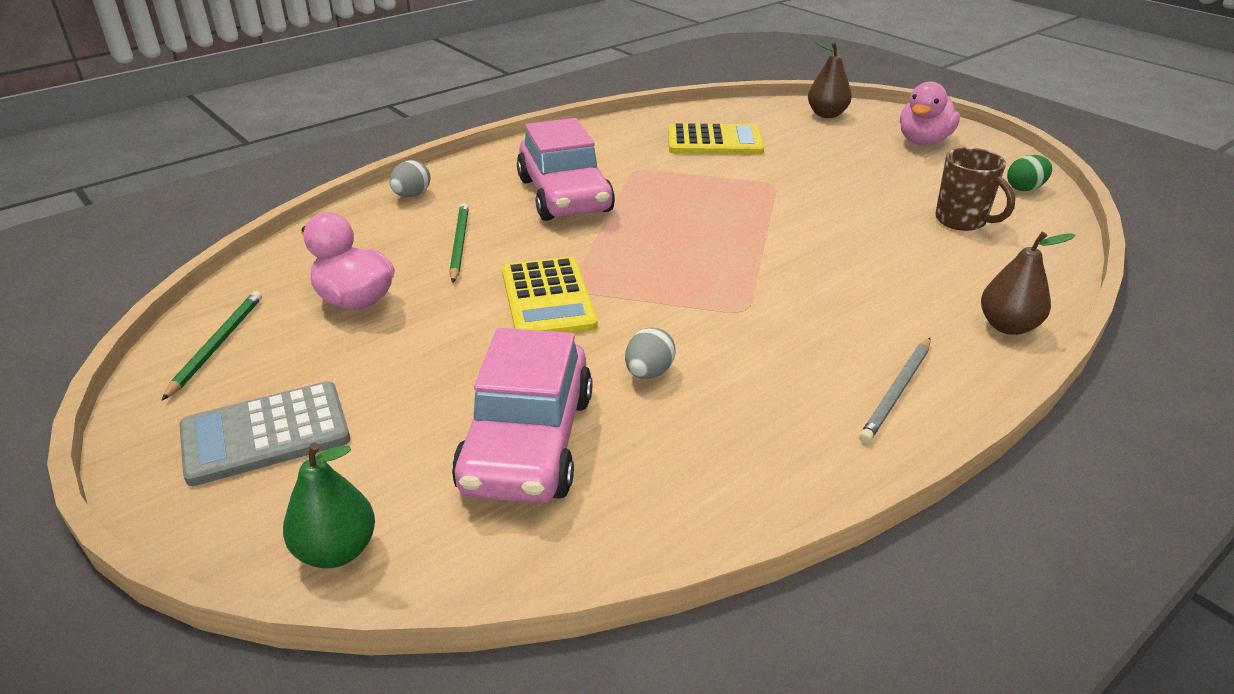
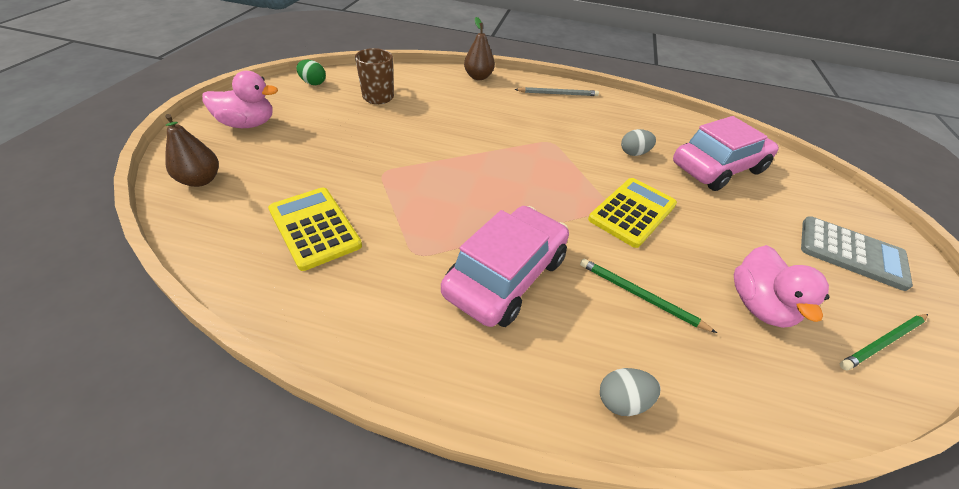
camera: 130 degrees left, 10 degrees up
green pear [283,442,375,568] -> none
green pencil [449,203,469,283] -> green pencil turned 75 degrees clockwise [580,258,717,333]

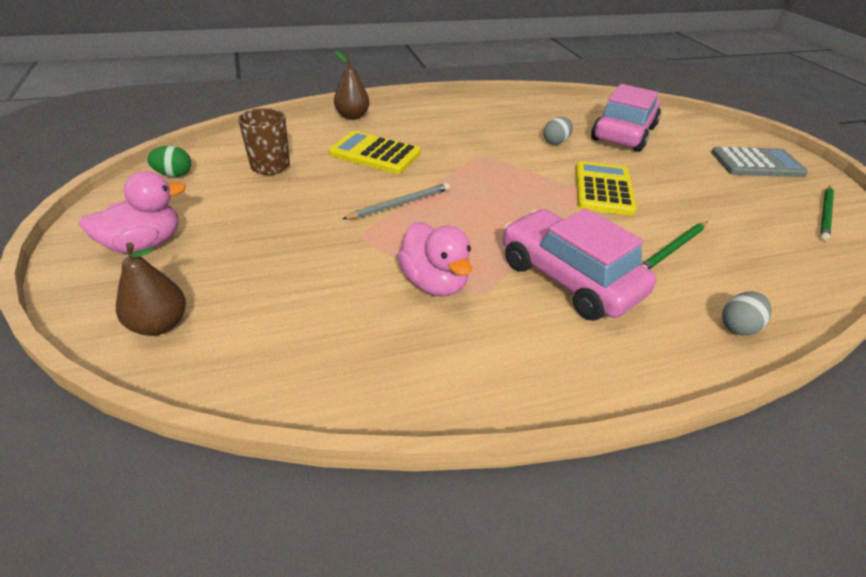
camera: 30 degrees left, 5 degrees down
yellow calculator [268,187,362,271] -> yellow calculator moved to [329,131,421,174]
pink car [441,206,569,327] -> pink car turned 45 degrees counterclockwise [503,208,656,321]
grey pencil [514,87,599,96] -> grey pencil moved to [342,183,450,220]
green pencil [580,258,717,333] -> green pencil turned 45 degrees counterclockwise [641,222,707,270]
pink duck [734,245,830,328] -> pink duck moved to [397,222,472,297]

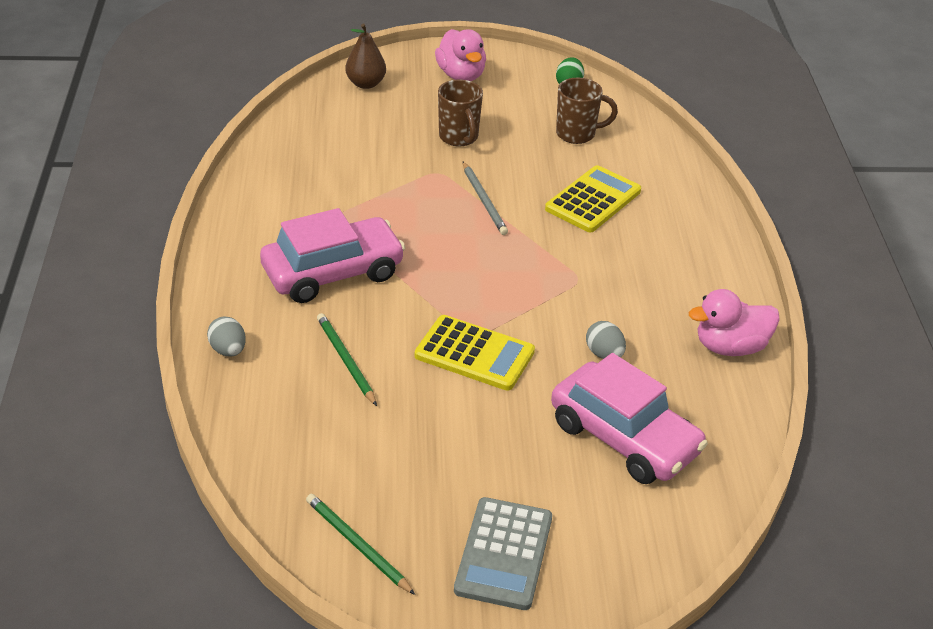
camera: 105 degrees right, 0 degrees up
brown pear [334,50,369,120] -> none
pink duck [397,222,472,297] -> pink duck moved to [689,289,780,356]
none -> brown mug [438,80,483,146]

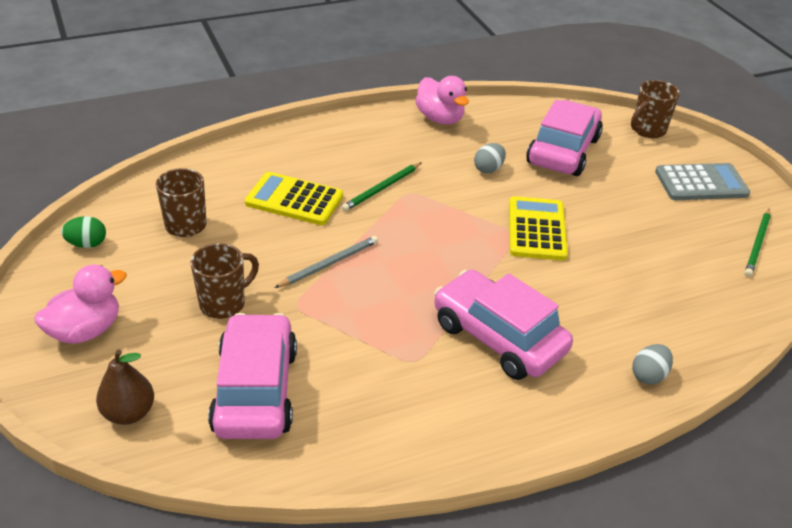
camera: 110 degrees left, 0 degrees up
green pencil [317,313,377,406] -> green pencil moved to [341,162,422,211]
none -> pink car [208,313,297,439]
none -> brown mug [631,80,680,138]

